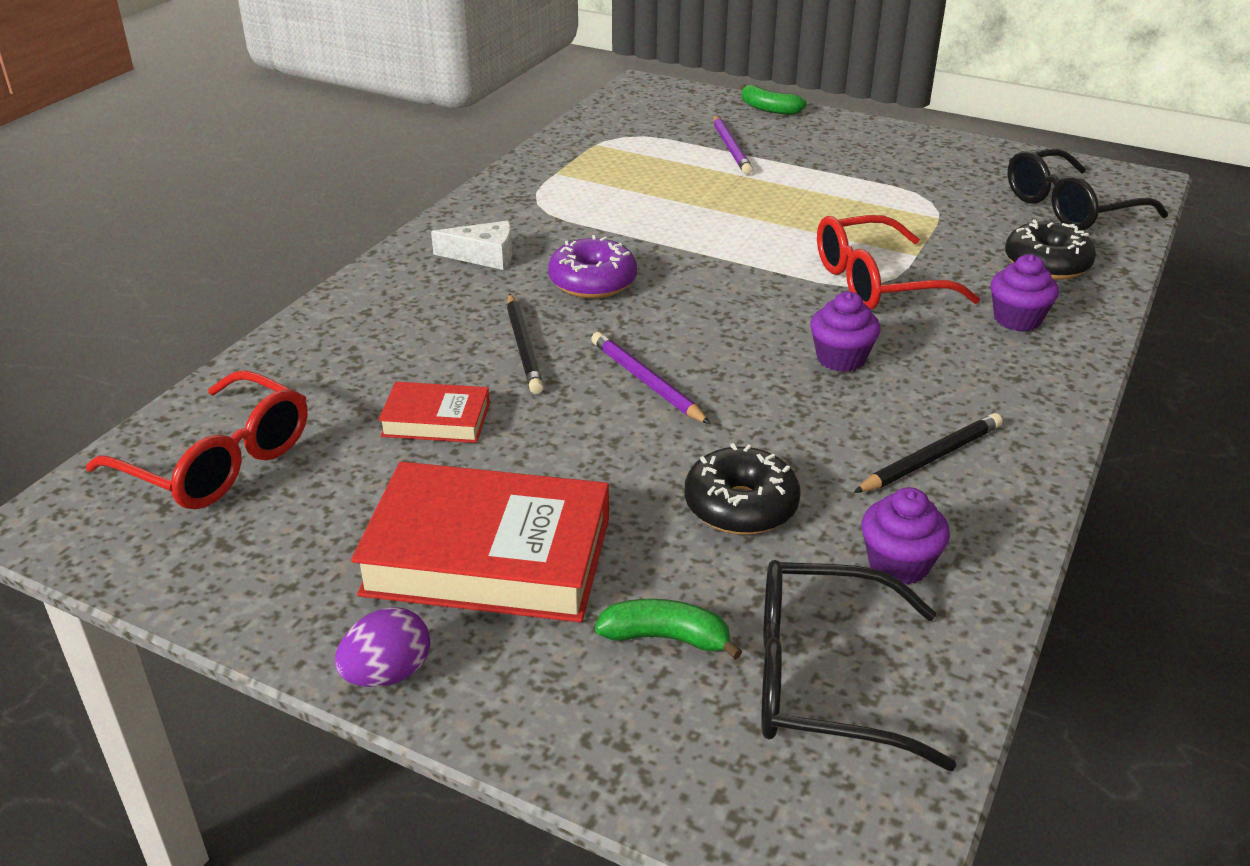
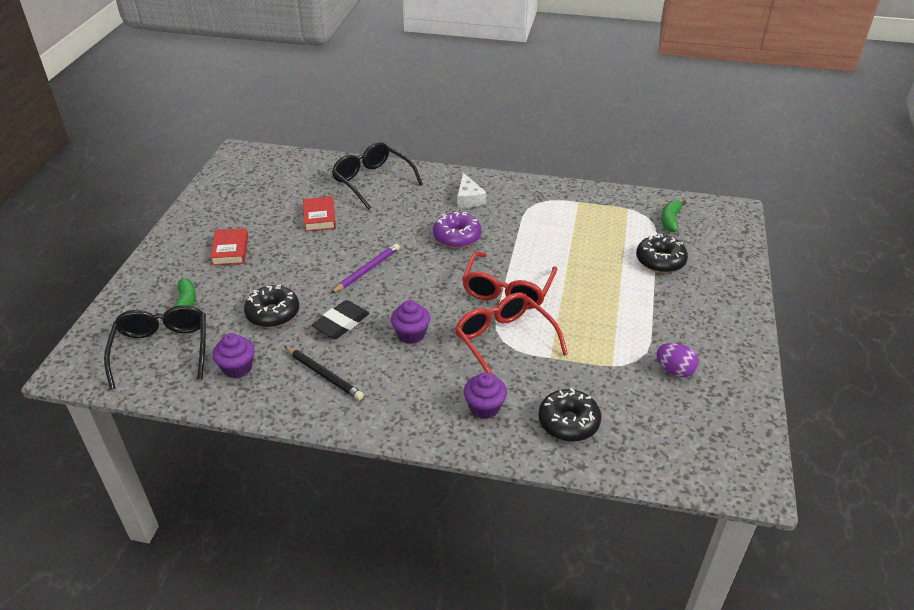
camera: 75 degrees right, 5 degrees up
red glasses [86,370,308,509] -> red glasses moved to [462,252,557,309]
purple egg [335,607,430,687] -> purple egg moved to [657,343,699,377]
red book [351,462,609,623] -> red book [210,228,248,266], size x0.50
black pencil [507,293,544,394] -> none
purple pencil [713,115,753,175] -> black donut [636,234,688,273]
green banana [740,84,807,115] -> green banana moved to [661,200,687,232]
black glasses [1007,149,1168,231] -> black glasses moved to [332,142,423,210]
none -> black eraser [312,300,370,339]

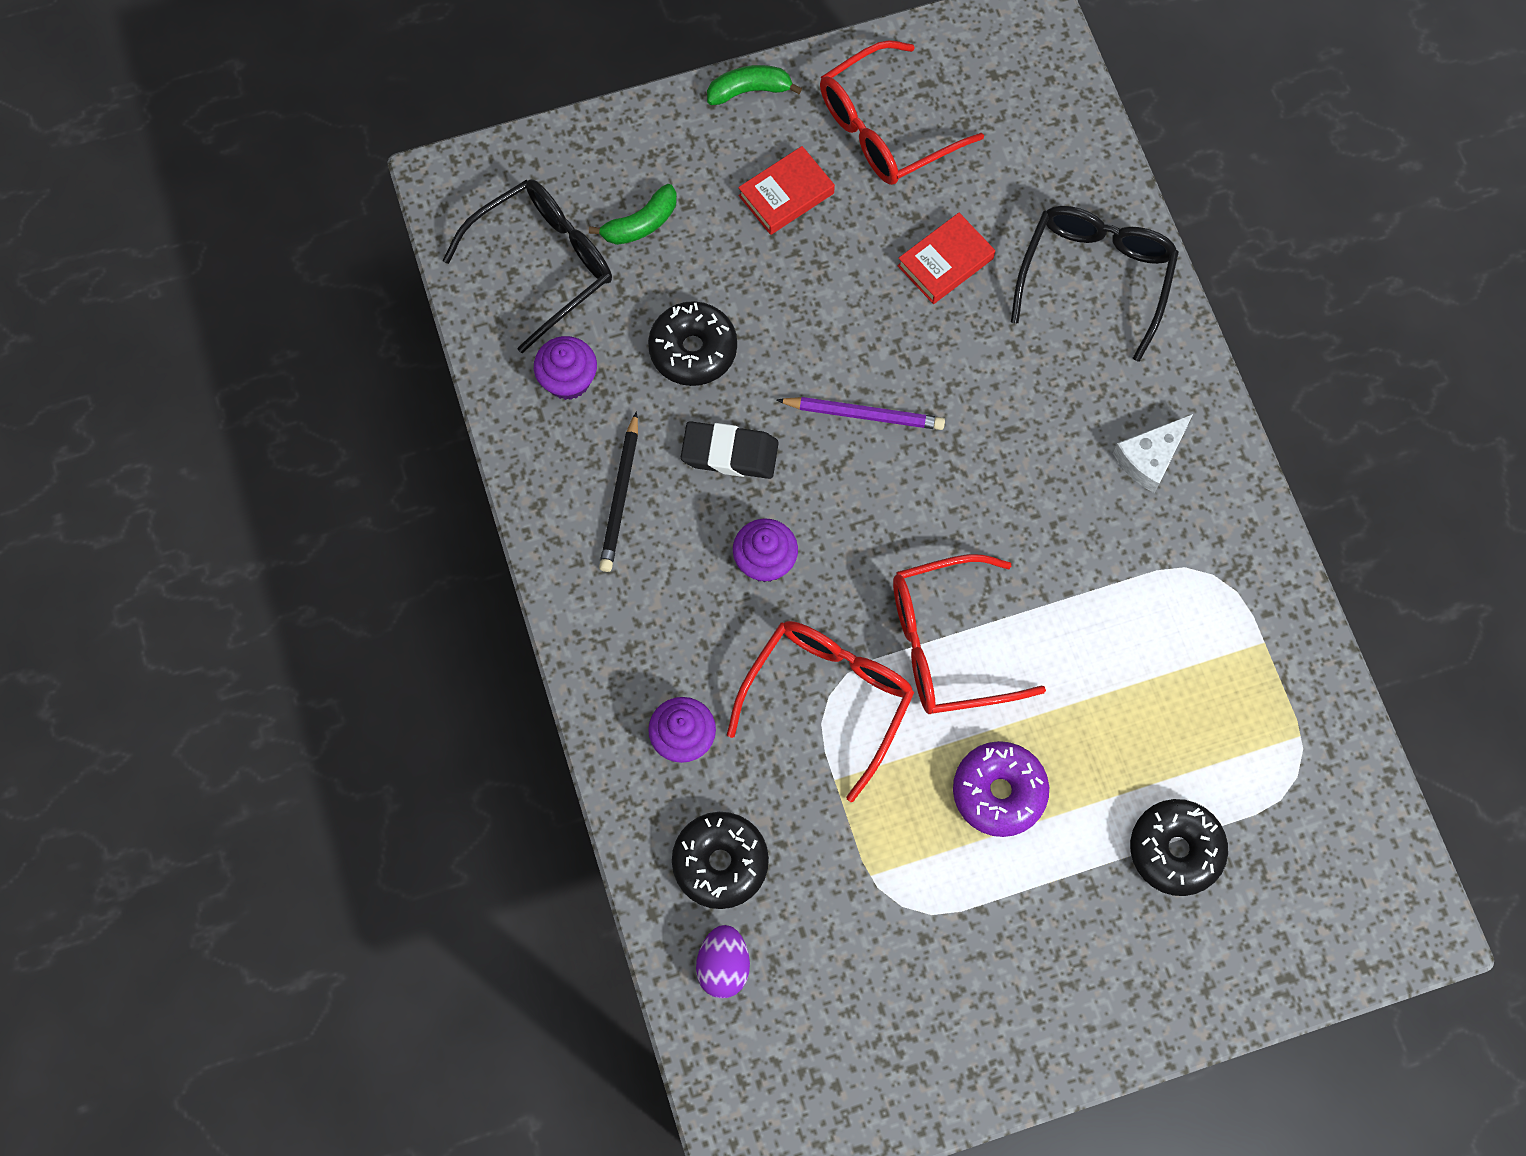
camera: 60 degrees right, 30 degrees up
purple donut [433,212,482,248] -> purple donut moved to [953,741,1049,837]
purple egg [657,343,699,377] -> purple egg moved to [696,925,750,998]
green banana [661,200,687,232] -> green banana moved to [707,65,802,105]
none -> red glasses [820,40,984,185]

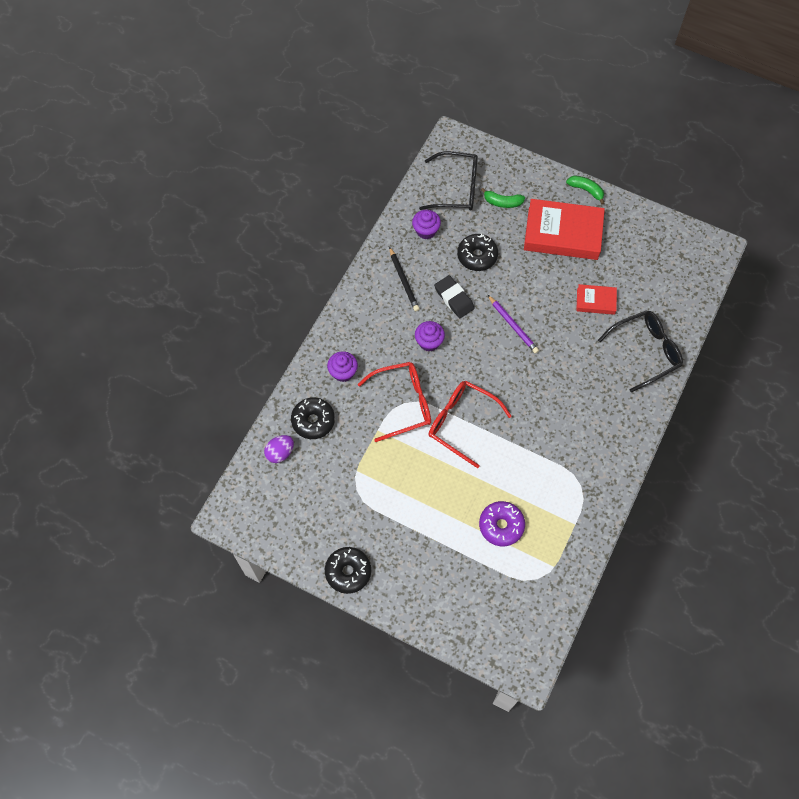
camera: 45 degrees right, 5 degrees down
black pencil [599,411,638,572] -> black pencil turned 75 degrees counterclockwise [389,247,420,311]
red book [738,146,835,235] -> red book [524,199,605,260], size x1.99
red glasses [820,40,984,185] -> none
purple donut [953,741,1049,837] -> purple donut moved to [479,501,525,546]
white cheese [1113,414,1193,493] -> none
black donut [1130,799,1228,896] -> black donut moved to [325,547,371,594]

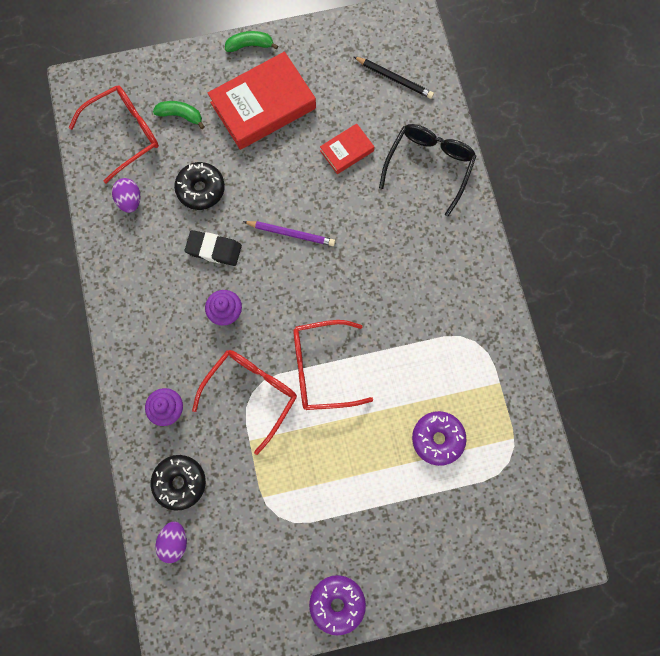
camera: 40 degrees left, 10 degrees up
black donut [325,547,371,594] -> purple donut [309,575,366,635]
black pencil [389,247,420,311] -> black pencil moved to [353,56,434,99]
purple cupcake [412,210,441,239] -> purple egg [112,178,140,213]
black glasses [419,151,478,211] -> red glasses [69,85,159,183]
green banana [481,188,525,208] -> green banana turned 135 degrees counterclockwise [153,101,205,129]

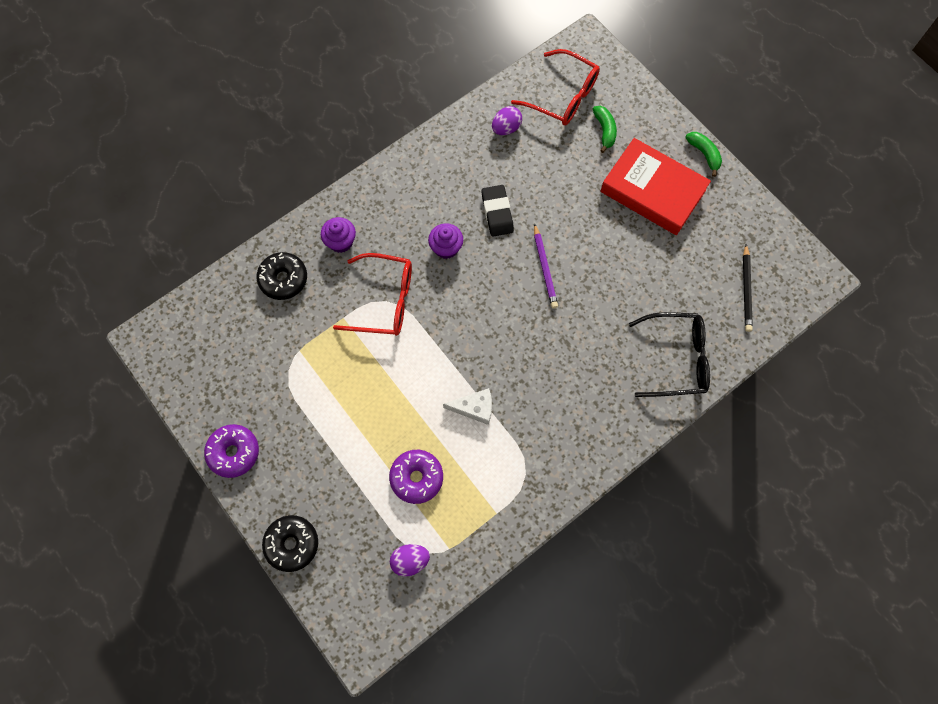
camera: 65 degrees right, 5 degrees down
purple egg [155,521,187,563] -> purple egg moved to [390,544,430,577]
black donut [174,162,225,210] -> black donut moved to [262,515,318,572]
red glasses [293,320,373,410] -> none
red book [320,123,374,174] -> none
none -> white cheese [443,388,492,425]

